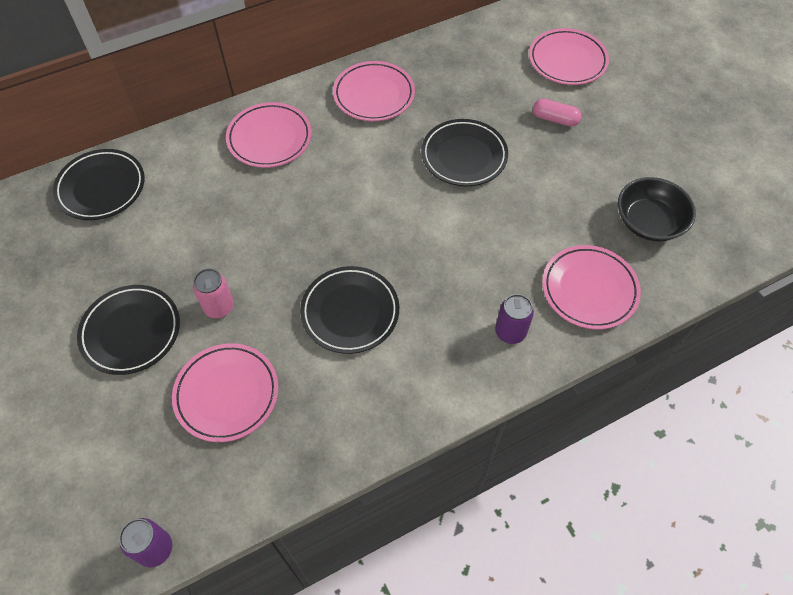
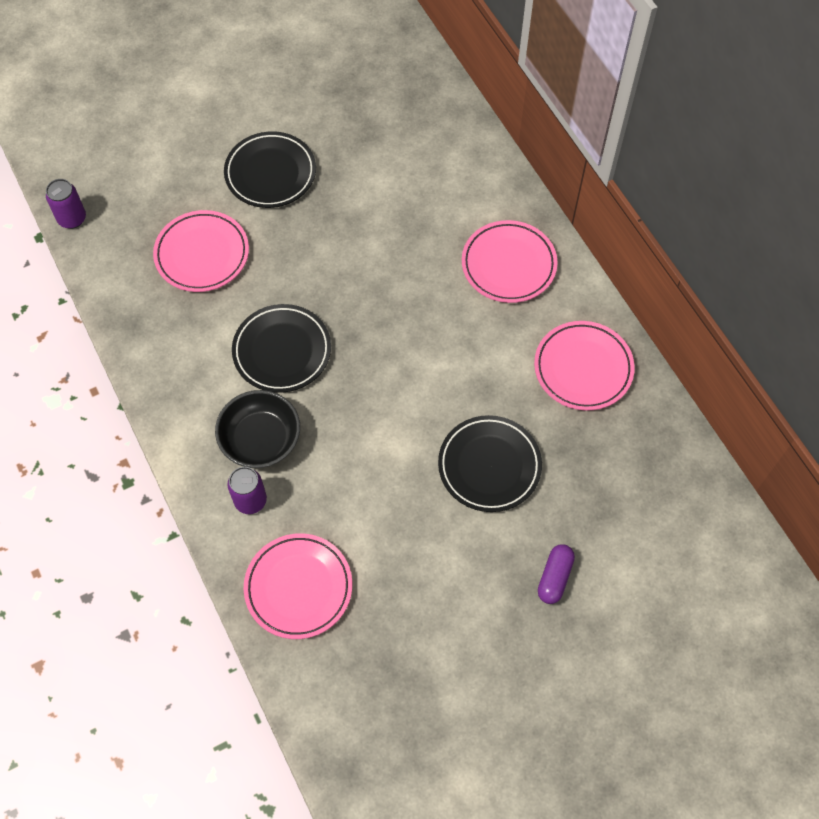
camera: 90 degrees right, 5 degrees up
black plate [53,149,145,220] -> none
pink can [193,268,234,318] -> none
pink plate [529,28,609,85] -> none
pink capsule [533,99,581,126] -> purple capsule [538,544,575,604]
black bowl [618,177,696,242] -> black bowl moved to [215,390,300,468]

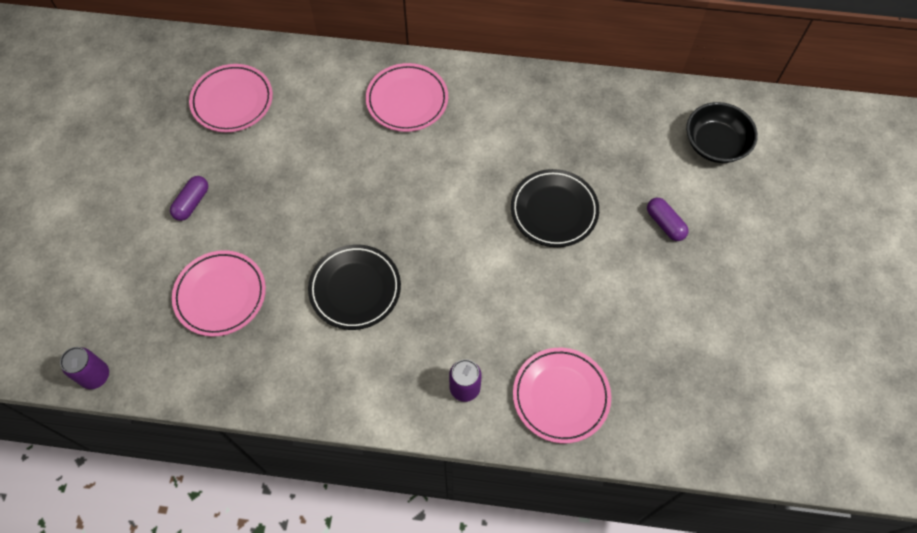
camera: 55 degrees left, 0 degrees up
black bowl [215,390,300,468] -> black bowl moved to [686,102,758,163]
black plate [224,131,316,208] -> purple capsule [170,176,208,221]
pink plate [534,321,635,411] -> pink plate moved to [189,64,273,132]

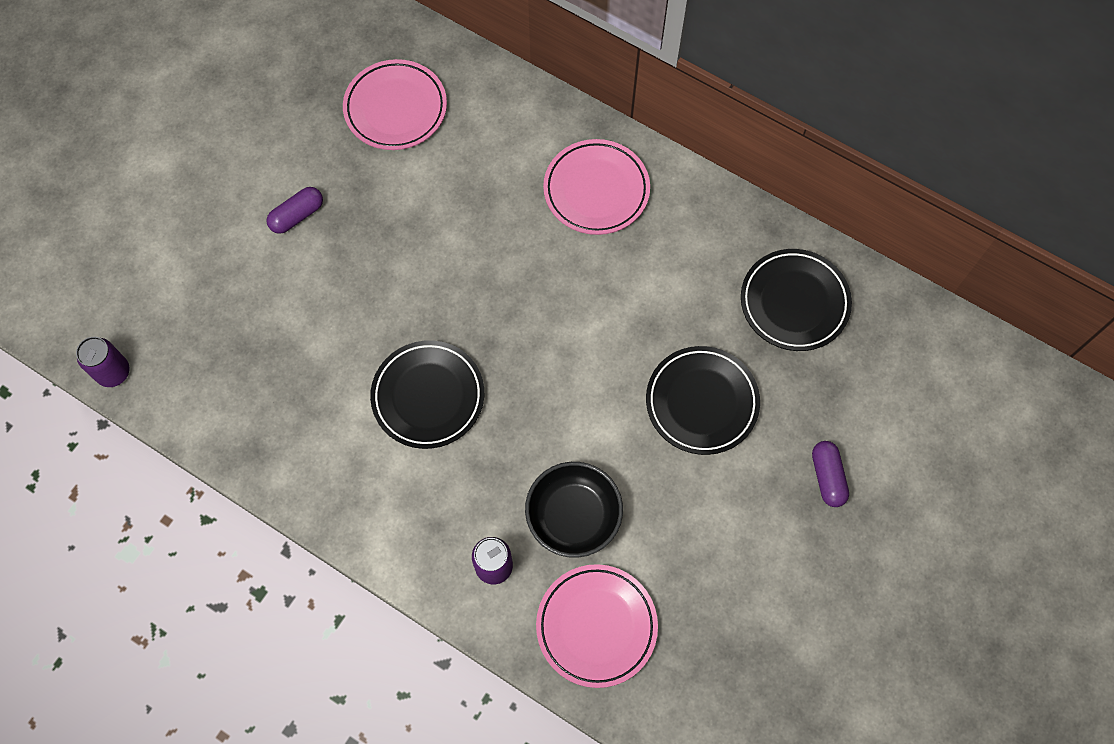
camera: 25 degrees right, 5 degrees up
pink plate [172,250,266,337] -> none
black bowl [686,102,758,163] -> black bowl moved to [525,462,623,558]
none -> black plate [741,249,852,351]

